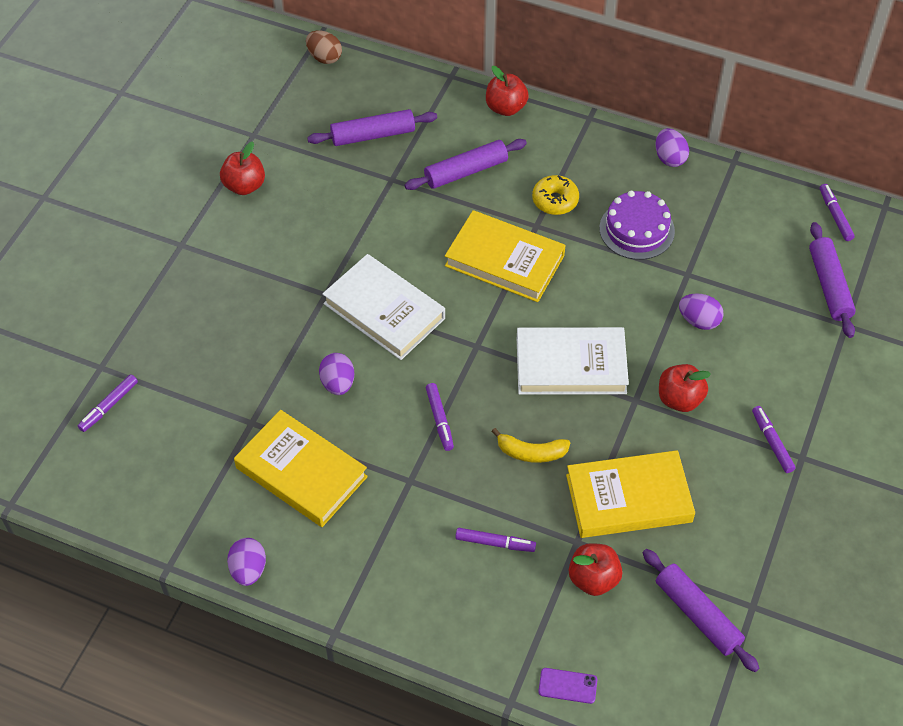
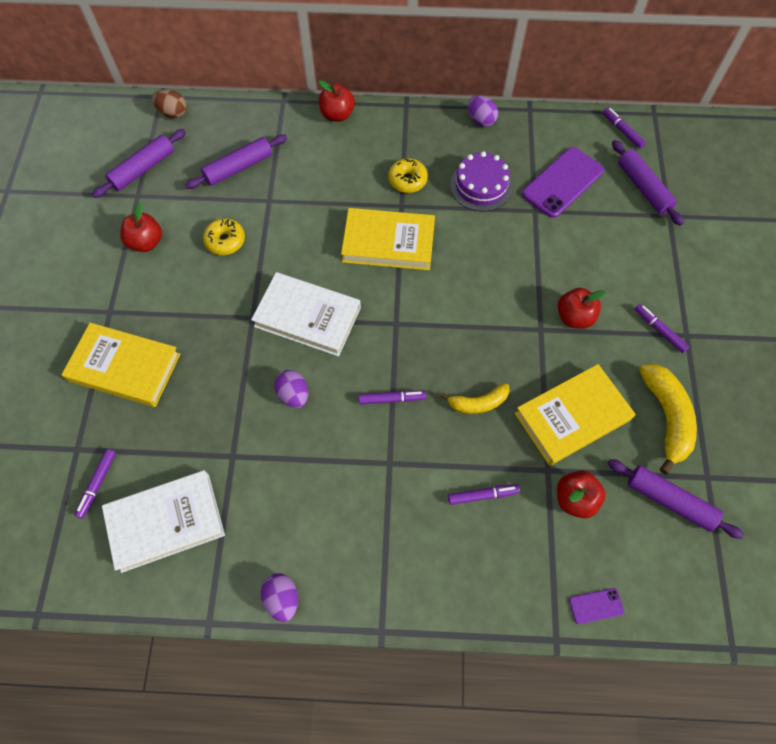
camera: 20 degrees left, 10 degrees up
yellow book [234,410,368,527] -> yellow book moved to [62,323,180,407]
purple rolling pin [405,139,527,190] -> purple rolling pin moved to [92,129,186,198]
purple marker [426,383,454,451] -> purple marker turned 60 degrees counterclockwise [358,390,426,405]
white book [517,327,629,395] -> white book moved to [102,470,225,573]
purple egg [679,294,723,330] -> none
none -> yellow donut [203,218,245,255]
none -> purple phone [522,147,604,218]
none -> yellow banana [639,364,697,475]

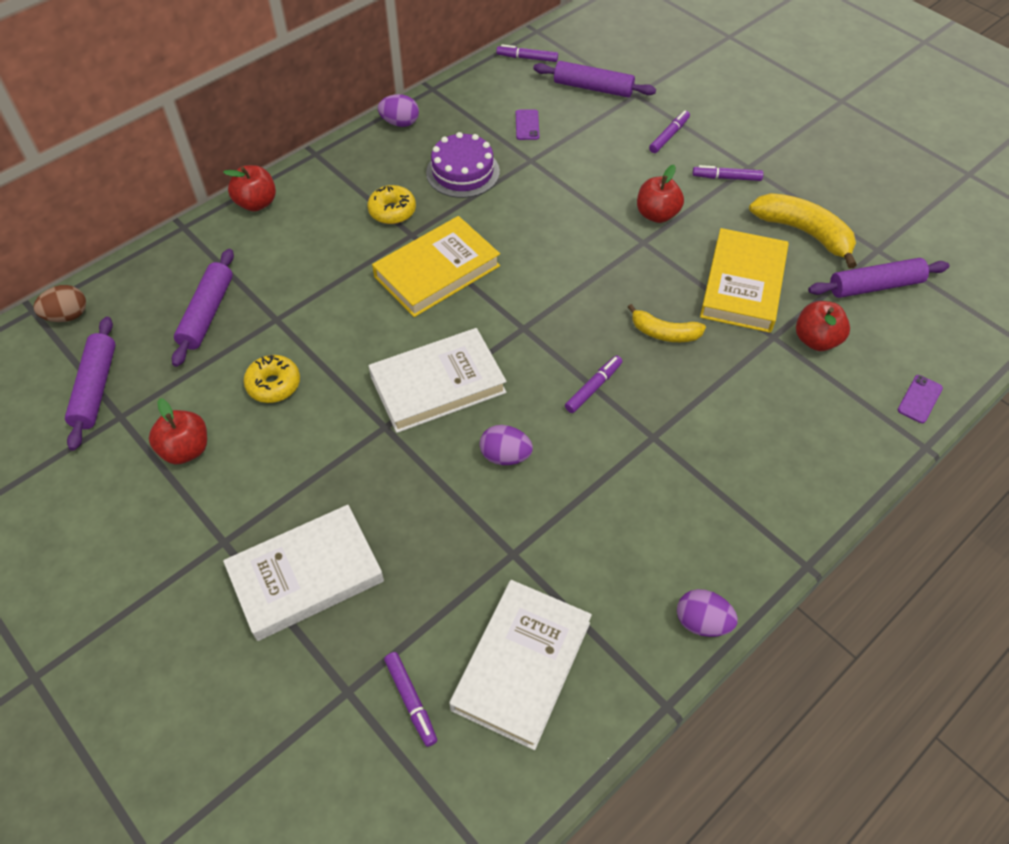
camera: 45 degrees left, 10 degrees down
yellow book [62,323,180,407] -> white book [223,505,384,641]
yellow banana [441,383,510,414] -> yellow banana turned 75 degrees clockwise [628,304,706,342]
purple marker [448,484,520,505] -> purple marker moved to [649,110,690,153]
purple phone [522,147,604,218] -> purple phone [516,109,539,140], size x0.46

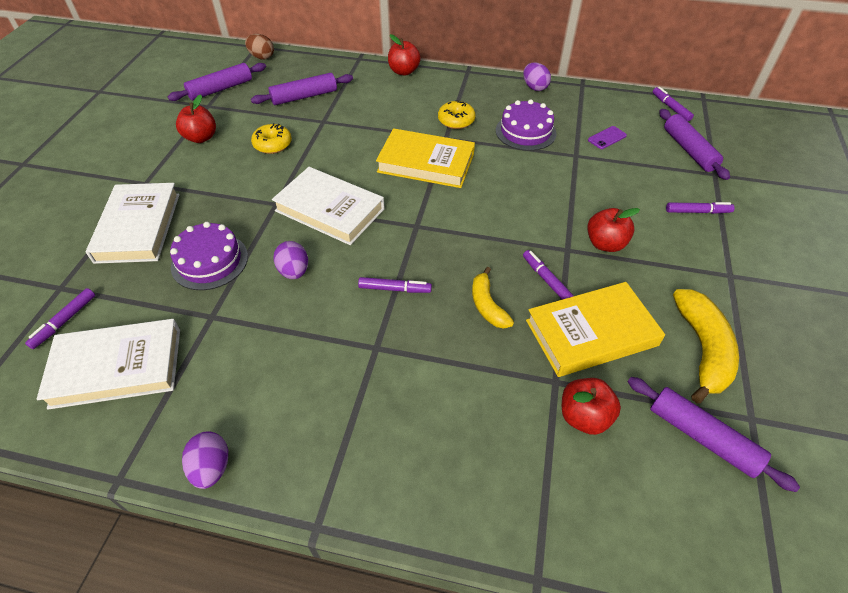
camera: 55 degrees right, 5 degrees down
white book [223,505,384,641] -> white book turned 60 degrees clockwise [86,183,180,264]
purple marker [692,165,763,181] -> purple marker moved to [523,250,574,300]
purple phone [898,375,943,423] -> none
none -> purple cake [170,222,248,290]

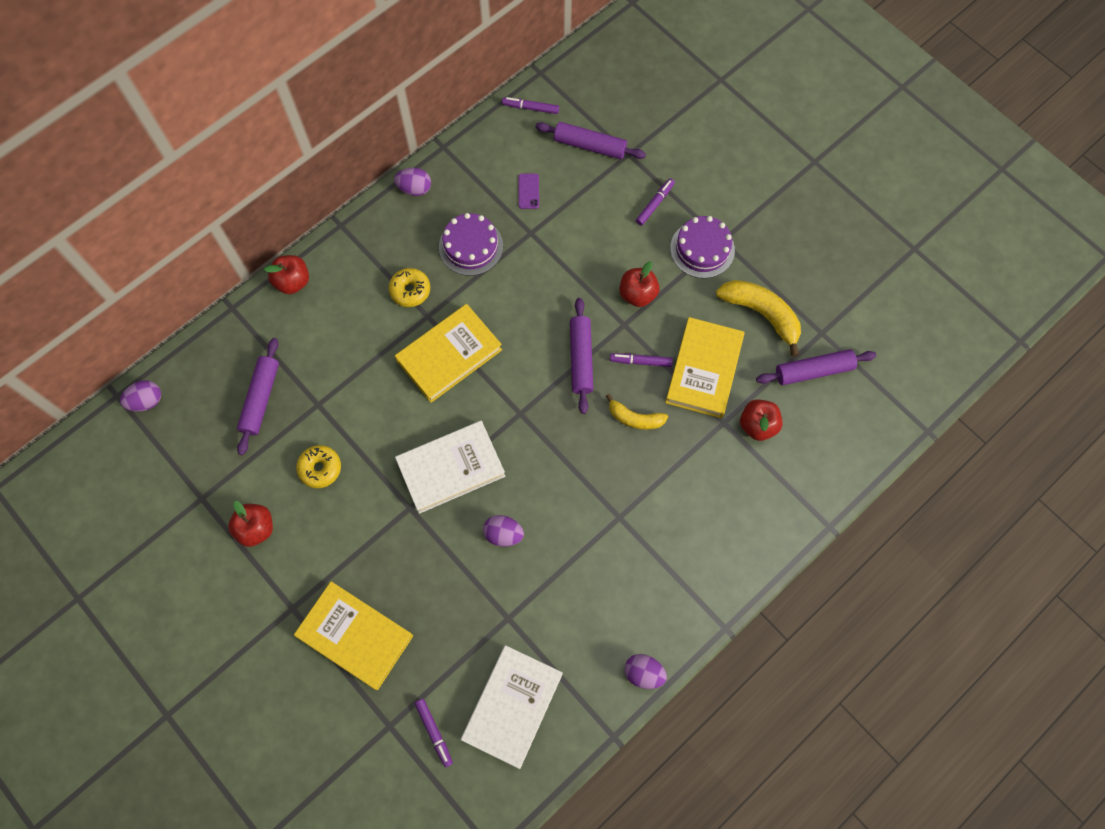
camera: 55 degrees left, 20 degrees up
white book [86,183,180,264] -> yellow book [294,581,413,690]
purple rolling pin [167,63,266,101] -> purple rolling pin moved to [570,298,593,414]
purple cake [170,222,248,290] -> purple cake moved to [670,216,735,279]
brown egg [245,34,274,60] -> purple egg [120,380,161,412]
purple marker [358,277,432,293] -> none

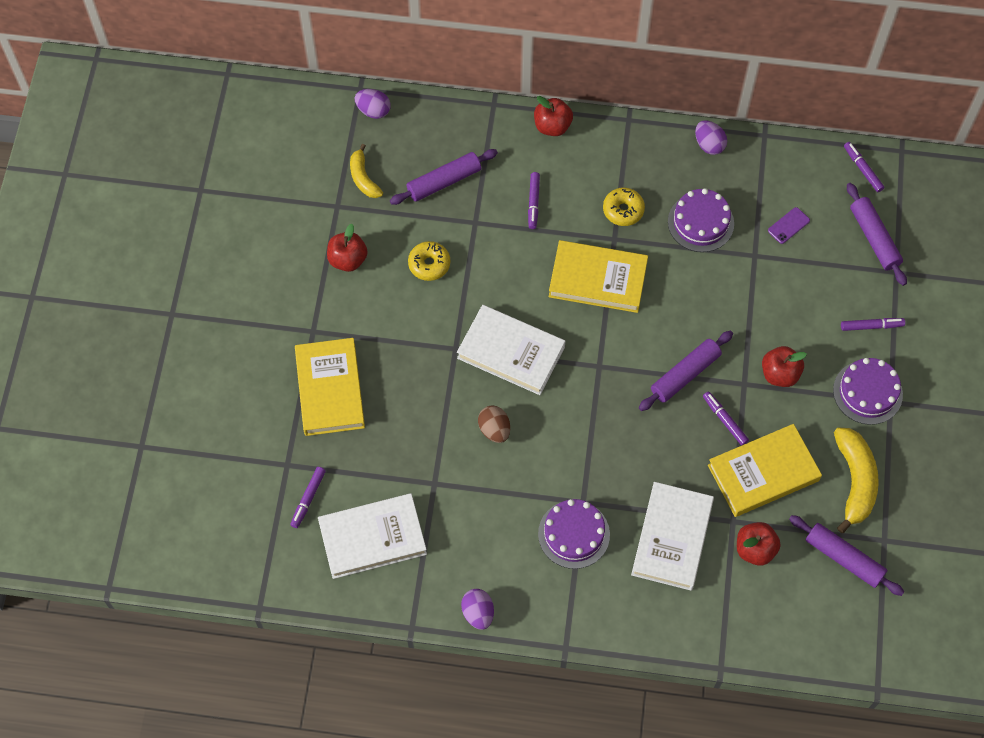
camera: 50 degrees right, 5 degrees down
purple egg [483,515,524,547] -> brown egg [478,405,510,443]
yellow banana [606,394,668,430] -> yellow banana moved to [350,144,383,198]
none -> purple marker [528,172,540,229]
none -> purple cake [538,499,610,569]
none -> white book [631,482,714,591]

